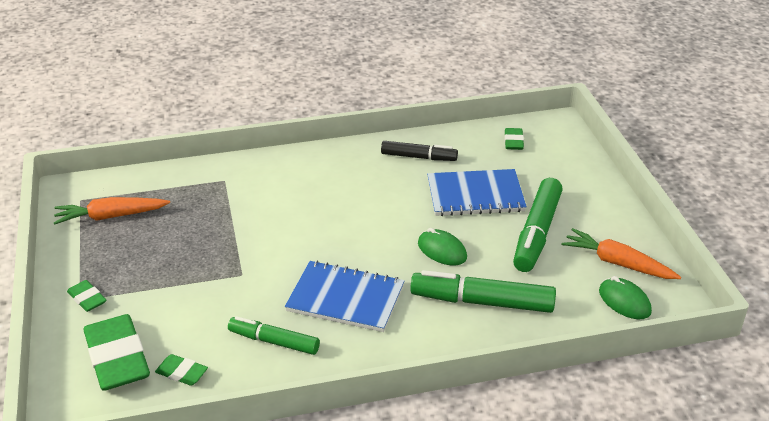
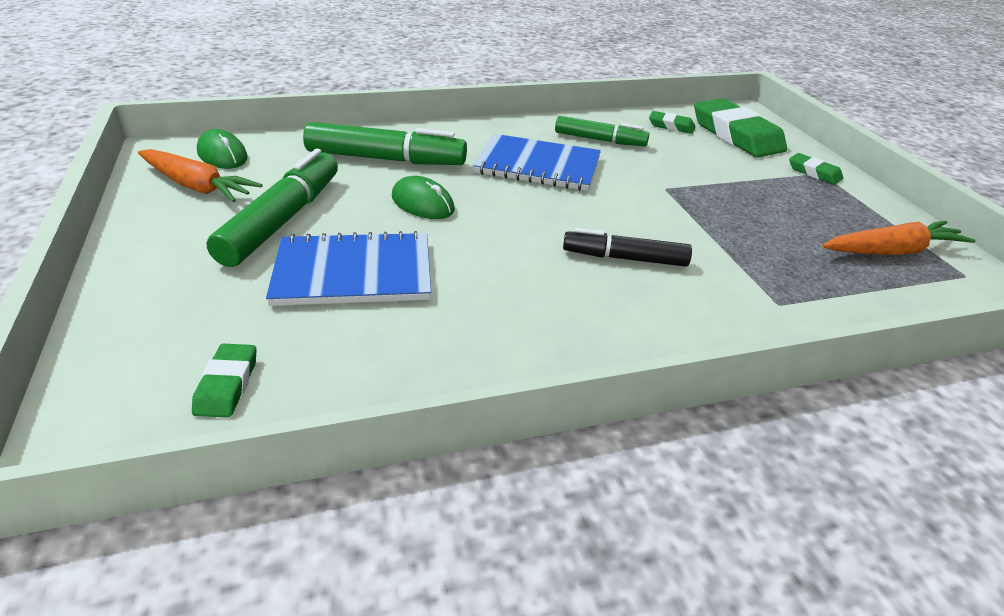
camera: 175 degrees right, 0 degrees up
black marker [381,141,458,161] -> black marker moved to [563,228,692,267]

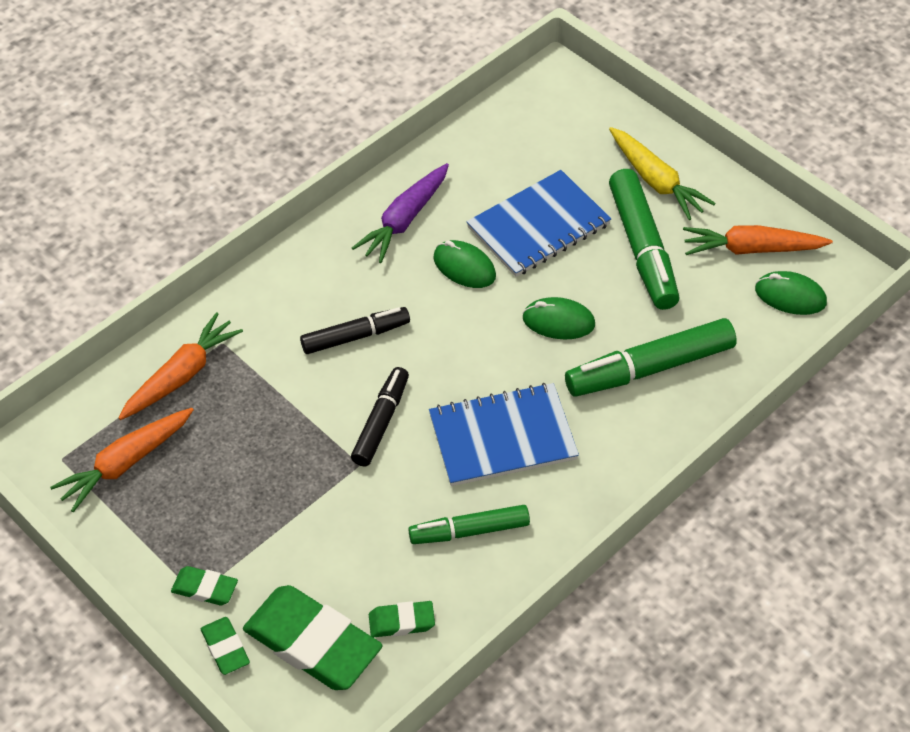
camera: 155 degrees right, 15 degrees up
green eraser [192,344,257,418] -> green eraser moved to [201,617,250,675]
none -> orange carrot [119,312,243,420]
none -> black marker [351,367,409,467]
none -> purple carrot [352,163,449,263]
none -> green mouse [433,240,496,288]
none -> yellow carrot [609,127,715,220]

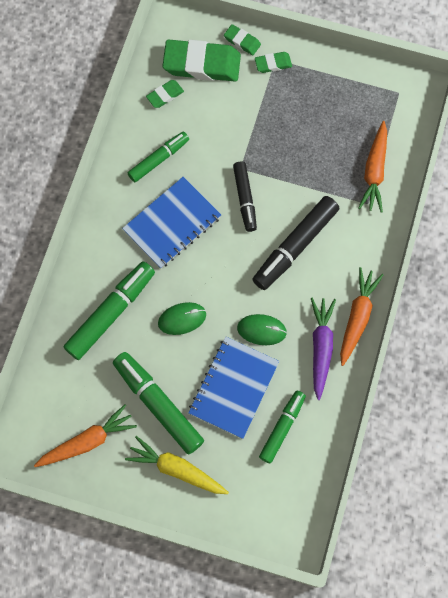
camera: 150 degrees right, 20 degrees up
orange carrot [50,408,194,512] -> orange carrot moved to [340,267,383,366]
black marker [300,307,410,354] -> black marker [252,196,339,290], size x1.57
green mouse [755,271,827,315] -> none
none -> green marker [259,391,306,464]

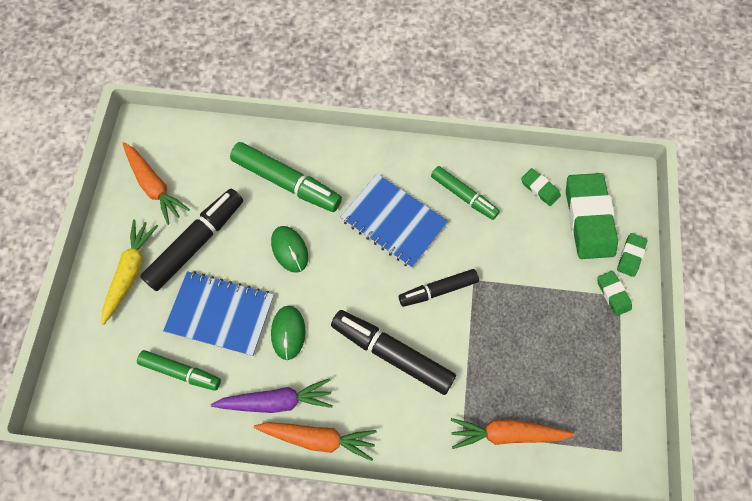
camera: 80 degrees right, 5 degrees down
green marker [113,352,204,454] -> black marker [140,189,243,291]

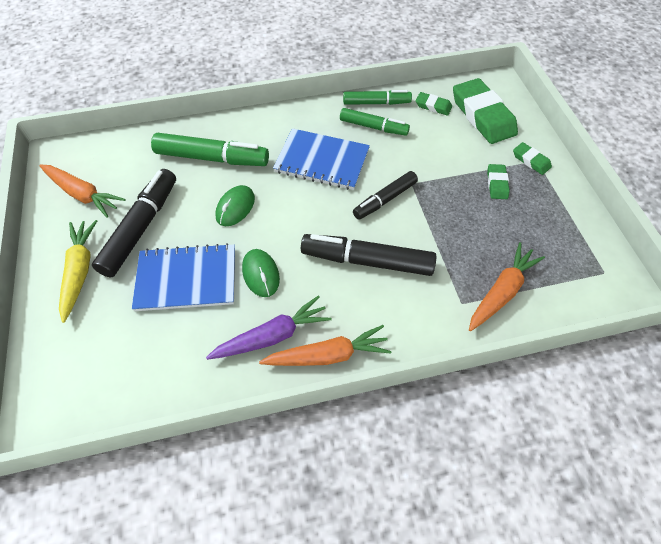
camera: 20 degrees left, 10 degrees down
green marker [137,350,221,391] -> green marker moved to [343,90,412,105]
green mouse [271,226,308,273] -> green mouse turned 75 degrees clockwise [215,185,255,226]
orange carrot [451,418,574,449] -> orange carrot turned 150 degrees clockwise [469,242,545,331]
green eraser [617,233,648,277] -> green eraser moved to [487,164,510,199]

